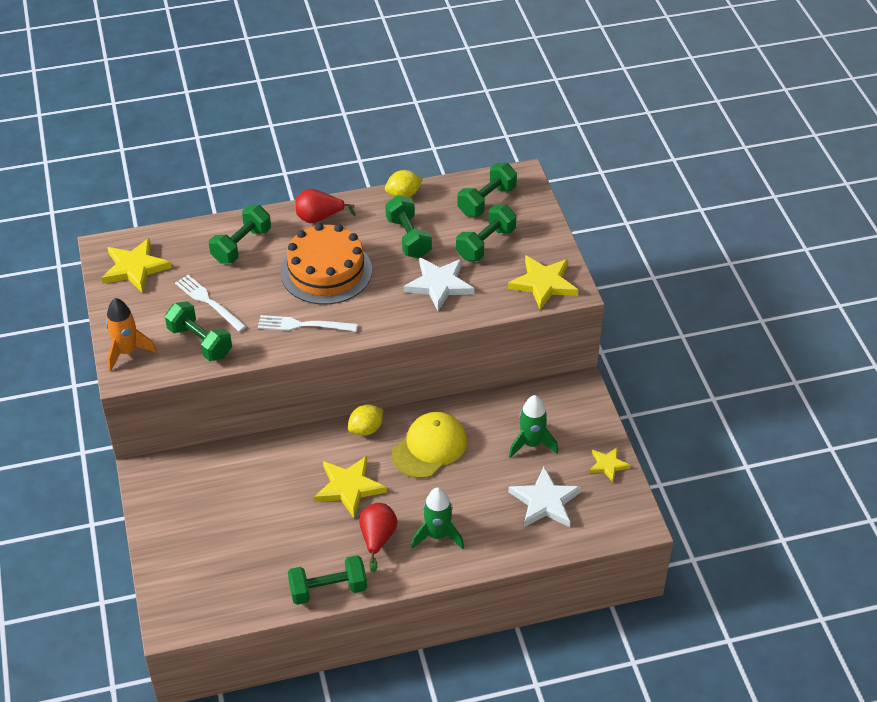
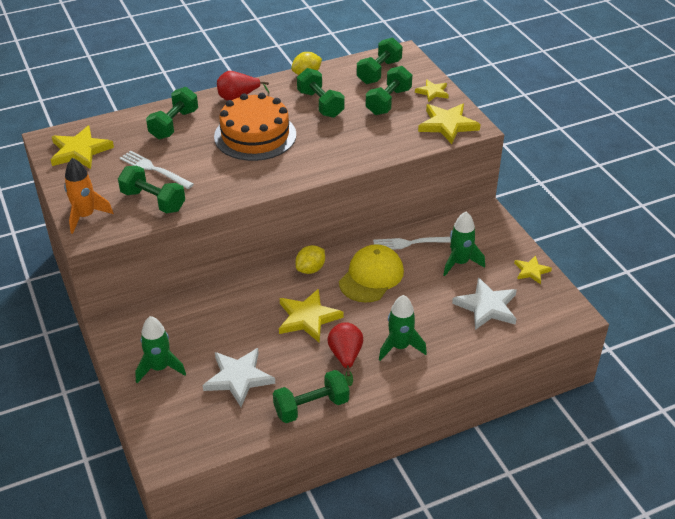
camera: 10 degrees left, 5 degrees down
white fork [258,315,358,332] -> white fork moved to [373,237,451,250]
white star [404,257,474,311] -> white star moved to [203,348,275,407]
none -> green rocket [135,316,186,383]
none -> yellow star [415,79,449,102]

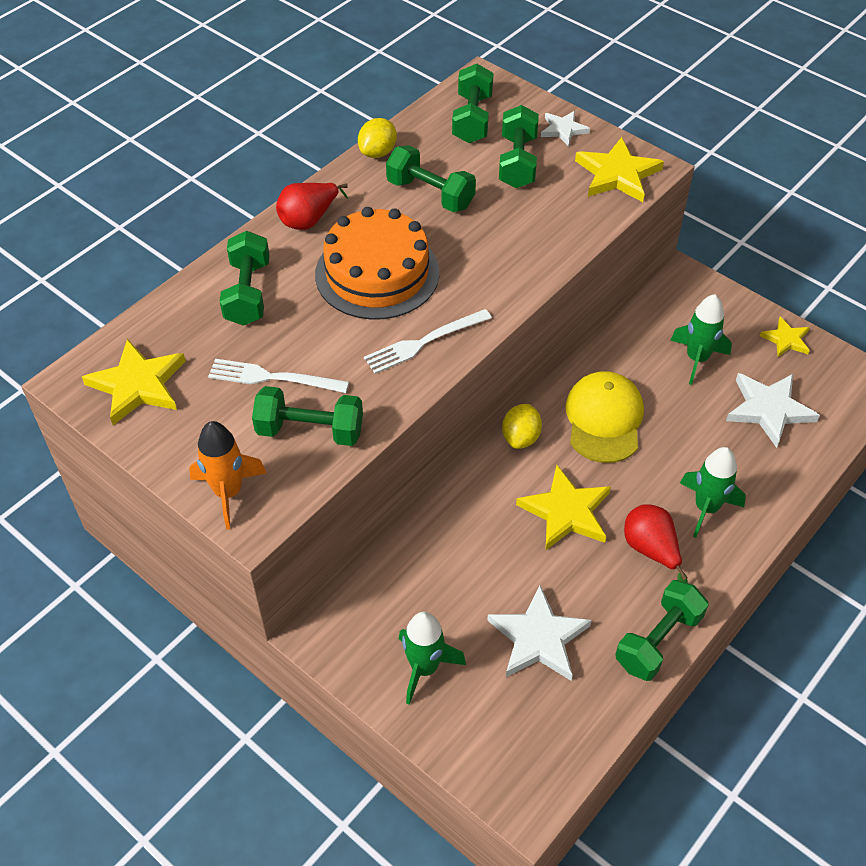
camera: 25 degrees left, 10 degrees up
white fork [373,237,451,250] -> white fork moved to [364,309,492,374]
yellow star [415,79,449,102] -> white star [541,111,590,147]

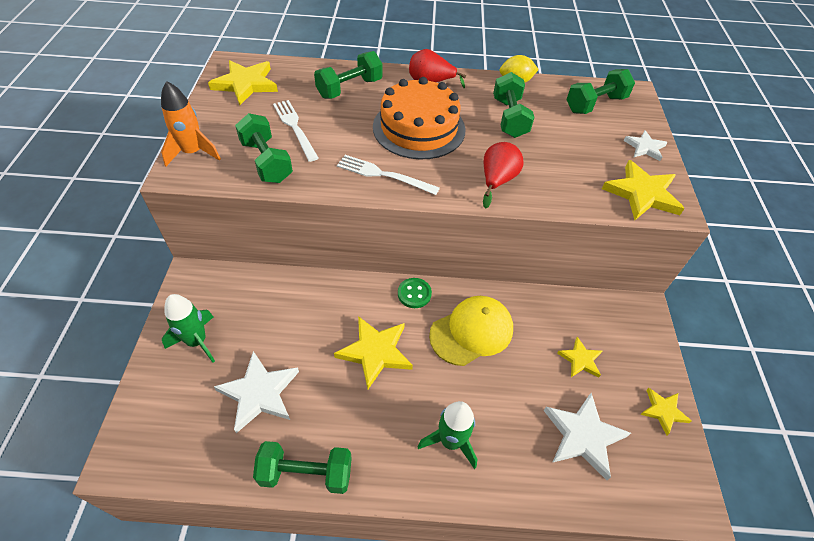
camera: 50 degrees right, 0 degrees up
green dumbbell [499,105,539,188] -> none
yellow lemon [502,404,542,449] -> green button [398,278,432,308]
red pear [624,504,688,583] -> red pear moved to [483,142,524,209]
green rocket [670,294,732,385] -> yellow star [557,337,602,377]

